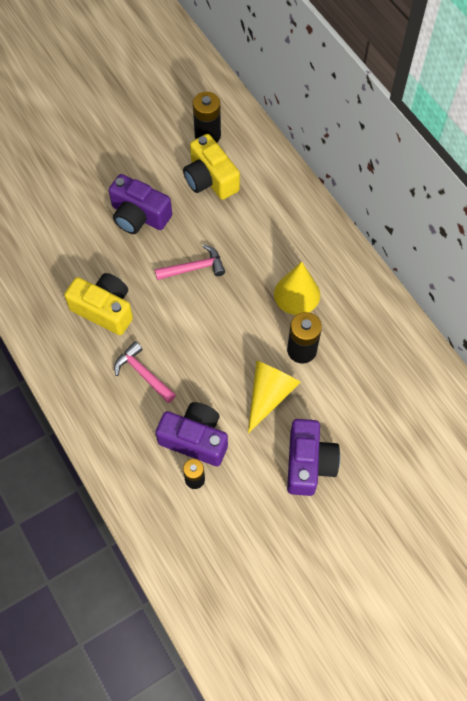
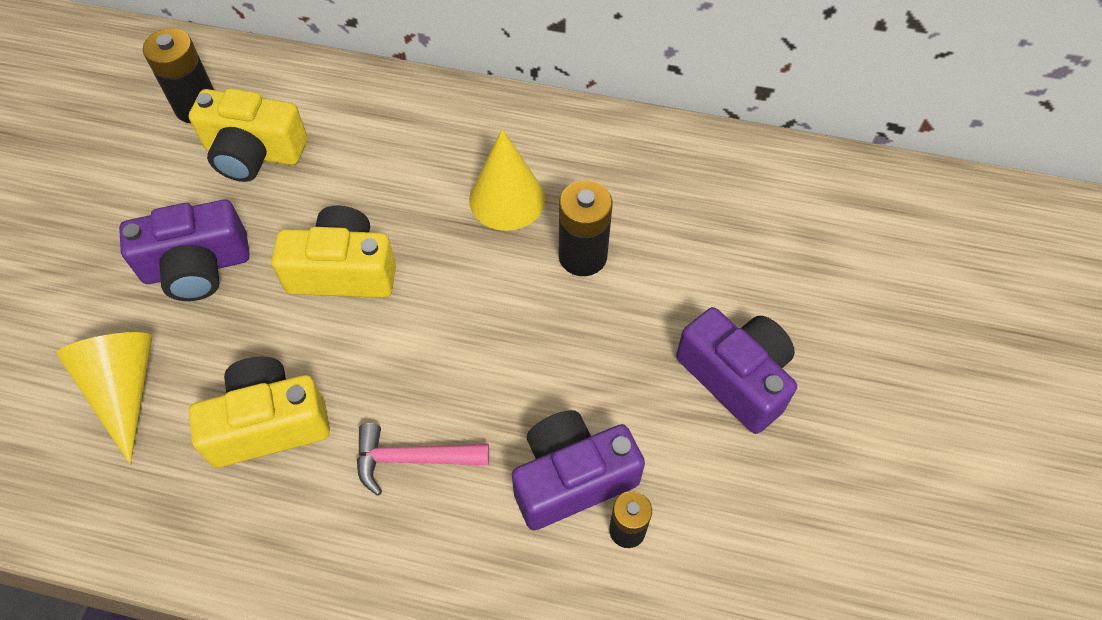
camera: 45 degrees left, 5 degrees down
pink hammer [155,245,225,280] -> yellow camera [271,206,396,298]
yellow cone [248,360,301,434] -> yellow cone moved to [57,332,152,464]

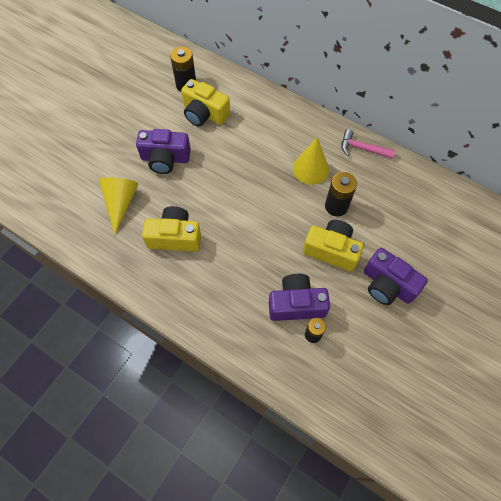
camera: 20 degrees right, 5 degrees up
yellow camera [271,206,396,298] -> yellow camera moved to [303,220,364,271]
pink hammer [357,423,489,496] -> pink hammer moved to [341,129,395,159]
purple camera [676,307,797,434] -> purple camera turned 150 degrees clockwise [364,248,428,305]

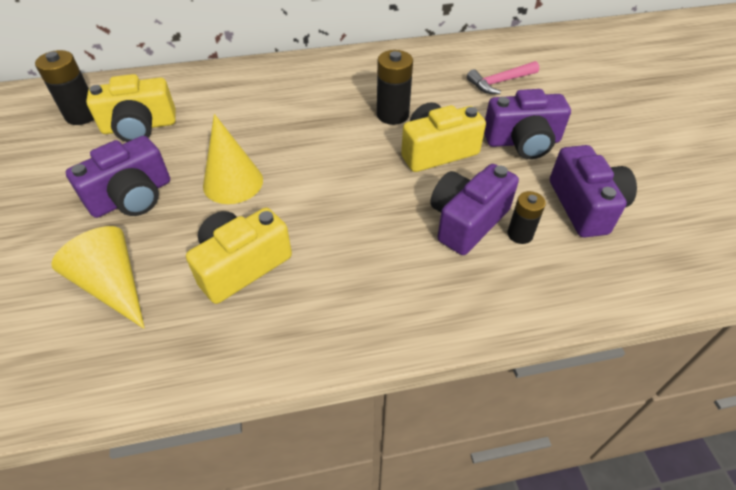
camera: 45 degrees left, 15 degrees down
yellow cone [293,137,329,185] -> yellow cone moved to [203,114,263,204]
pink hammer [341,129,395,159] -> pink hammer moved to [467,61,539,94]
none -> purple camera [550,145,637,238]

